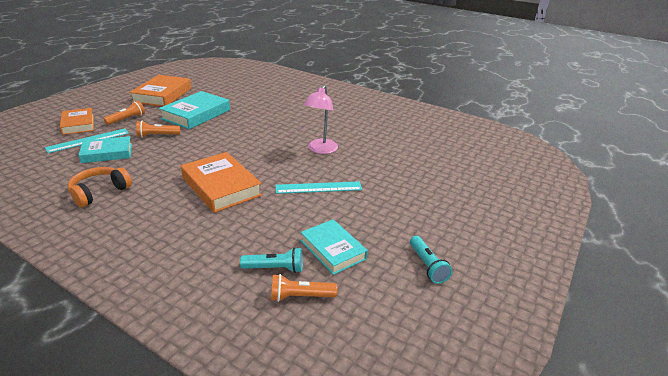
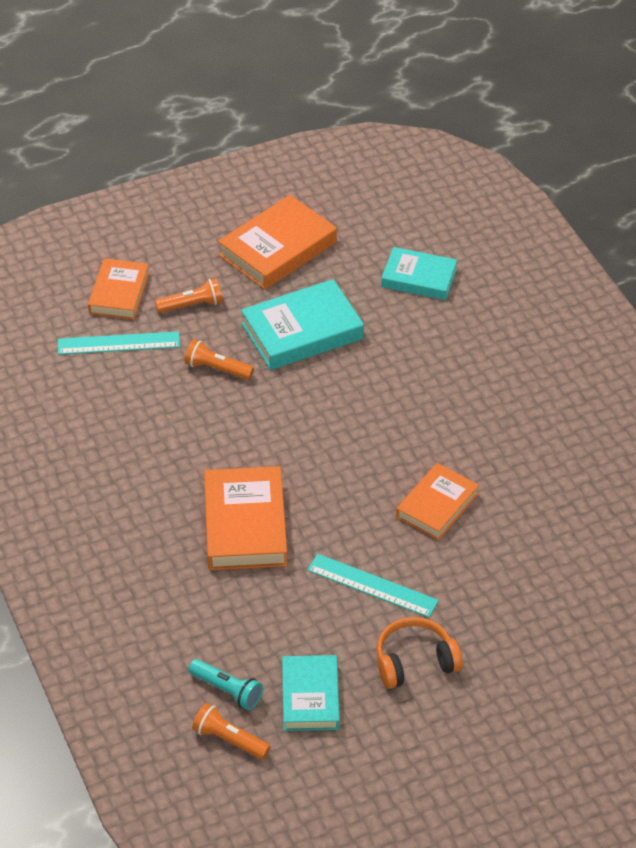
camera: 35 degrees right, 15 degrees up
orange headphones [68,167,132,207] -> orange headphones moved to [376,617,463,689]
turquoise book [79,136,132,163] -> turquoise book moved to [381,247,457,300]
pink lamp [303,85,338,154] -> orange book [396,463,479,541]
turquoise flashlight [410,236,452,284] -> none

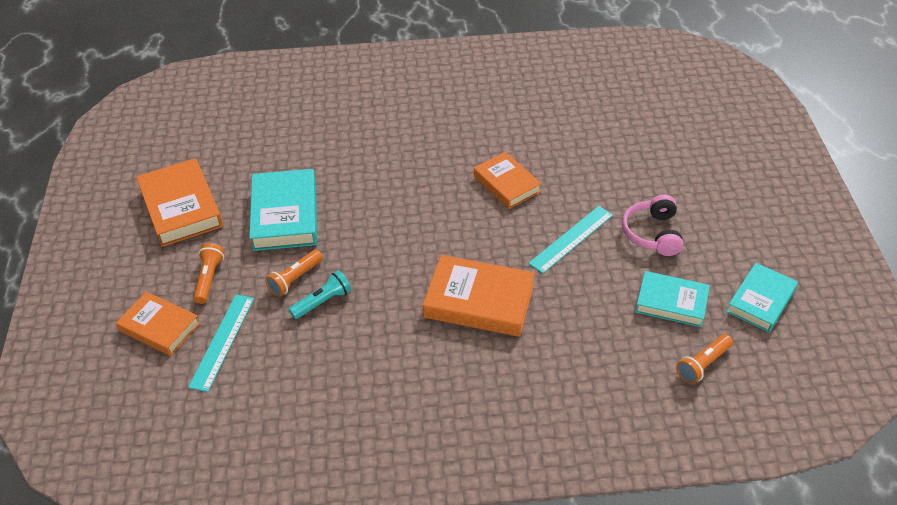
camera: 70 degrees left, 0 degrees up
turquoise flashlight [188,659,263,710] -> turquoise flashlight moved to [288,270,351,319]
orange headphones [376,617,463,689] -> pink headphones [622,194,683,256]
turquoise book [381,247,457,300] -> turquoise book moved to [726,263,798,332]

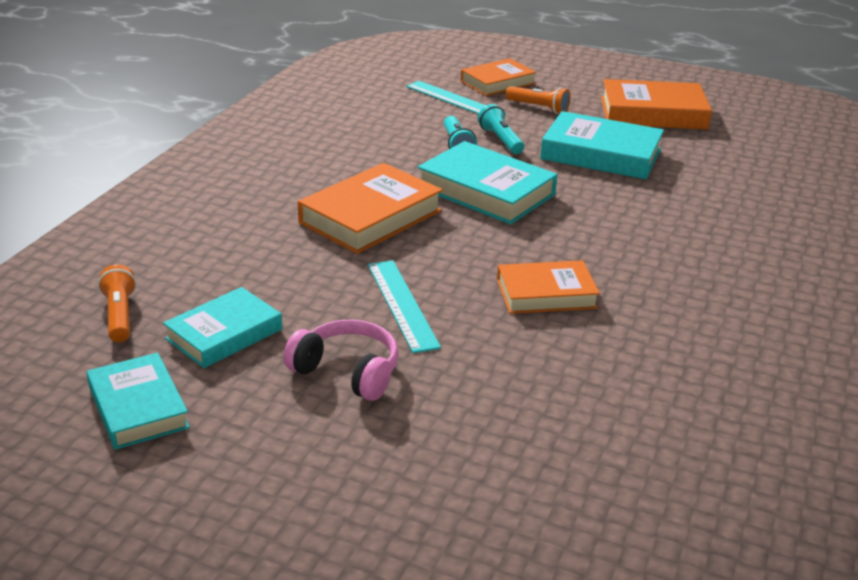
camera: 115 degrees right, 15 degrees down
orange flashlight [265,250,323,297] -> turquoise flashlight [478,104,524,154]
none -> turquoise book [417,141,558,224]

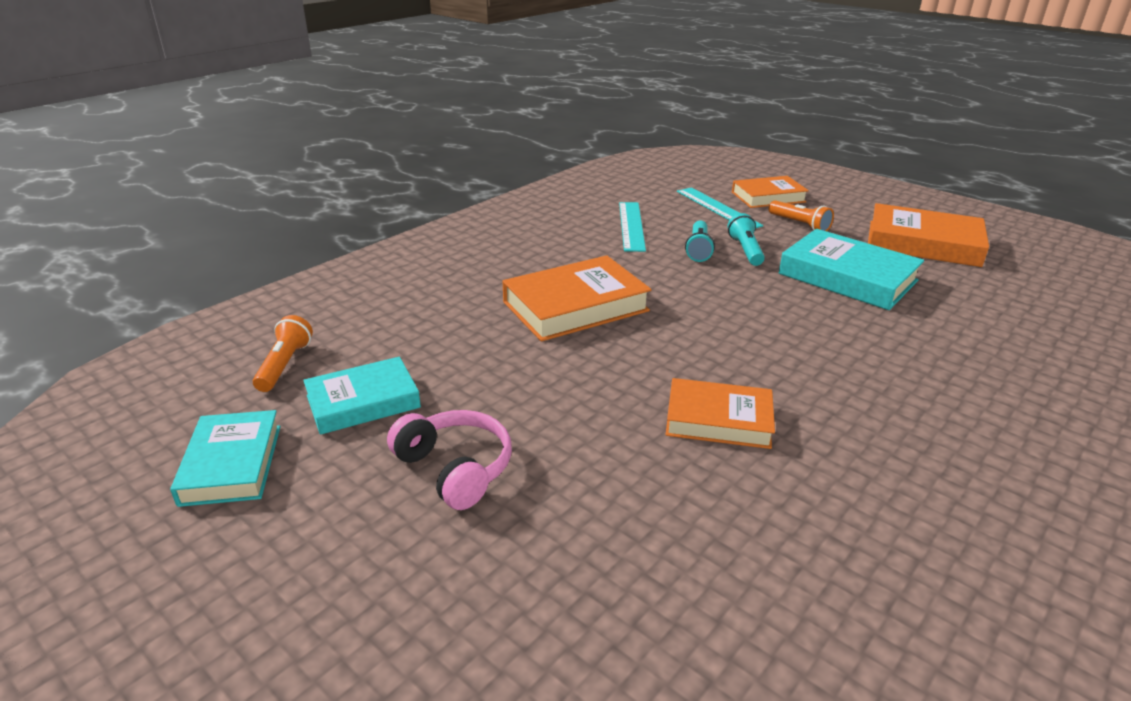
camera: 20 degrees right, 0 degrees up
turquoise ruler [368,260,441,353] -> turquoise ruler moved to [619,202,646,252]
turquoise book [417,141,558,224] -> none

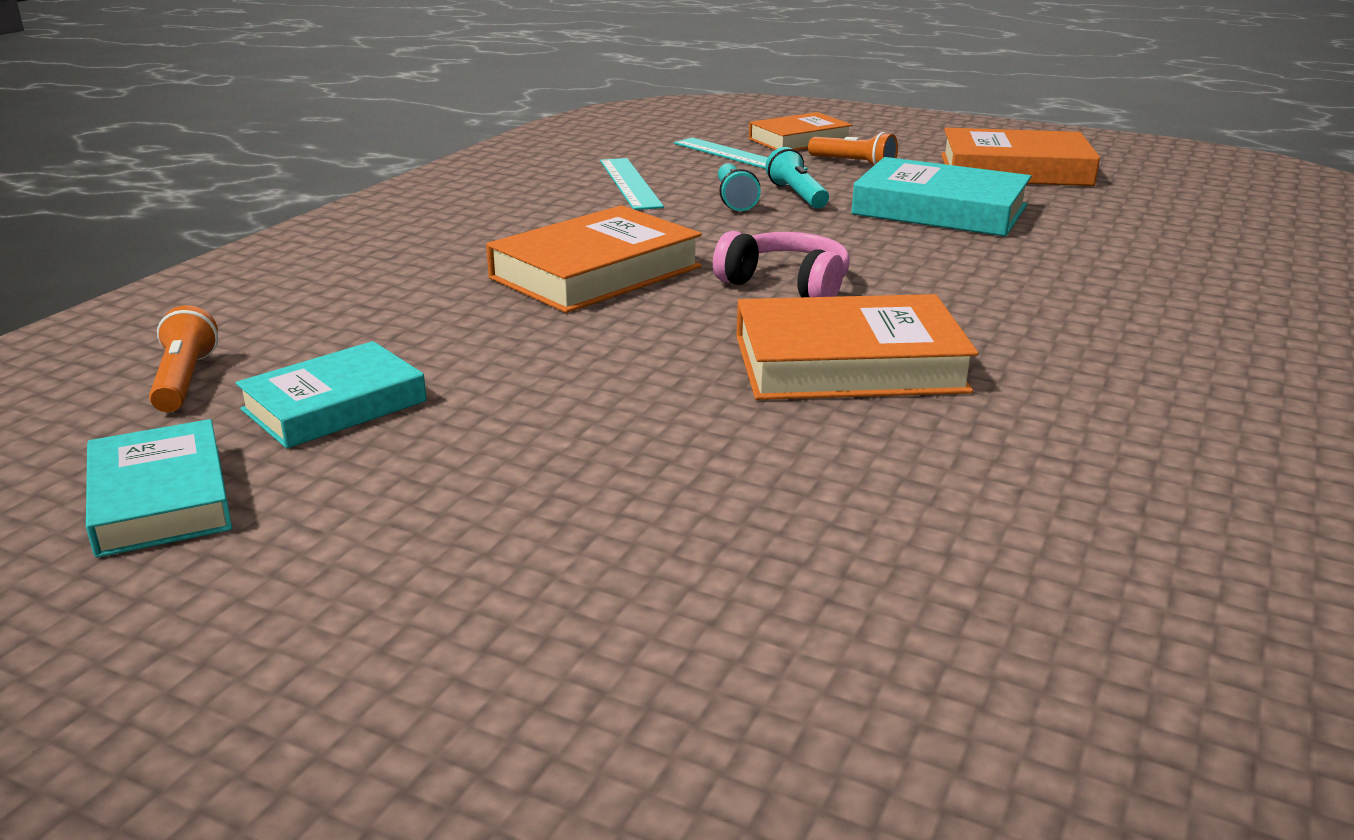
camera: 15 degrees left, 5 degrees down
pink headphones [387,410,512,510] -> pink headphones moved to [713,231,850,297]
orange book [666,378,775,449] -> orange book [736,294,978,400], size x1.50

